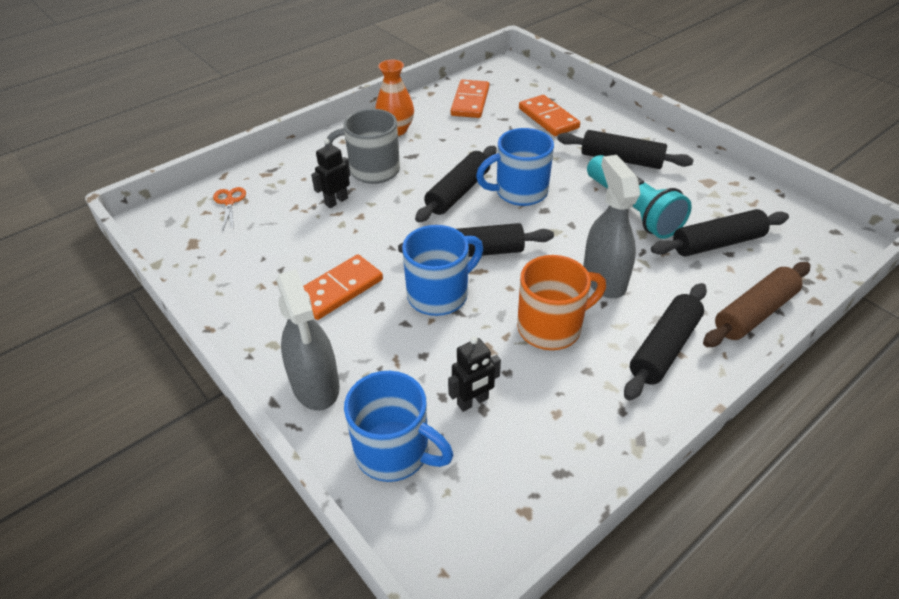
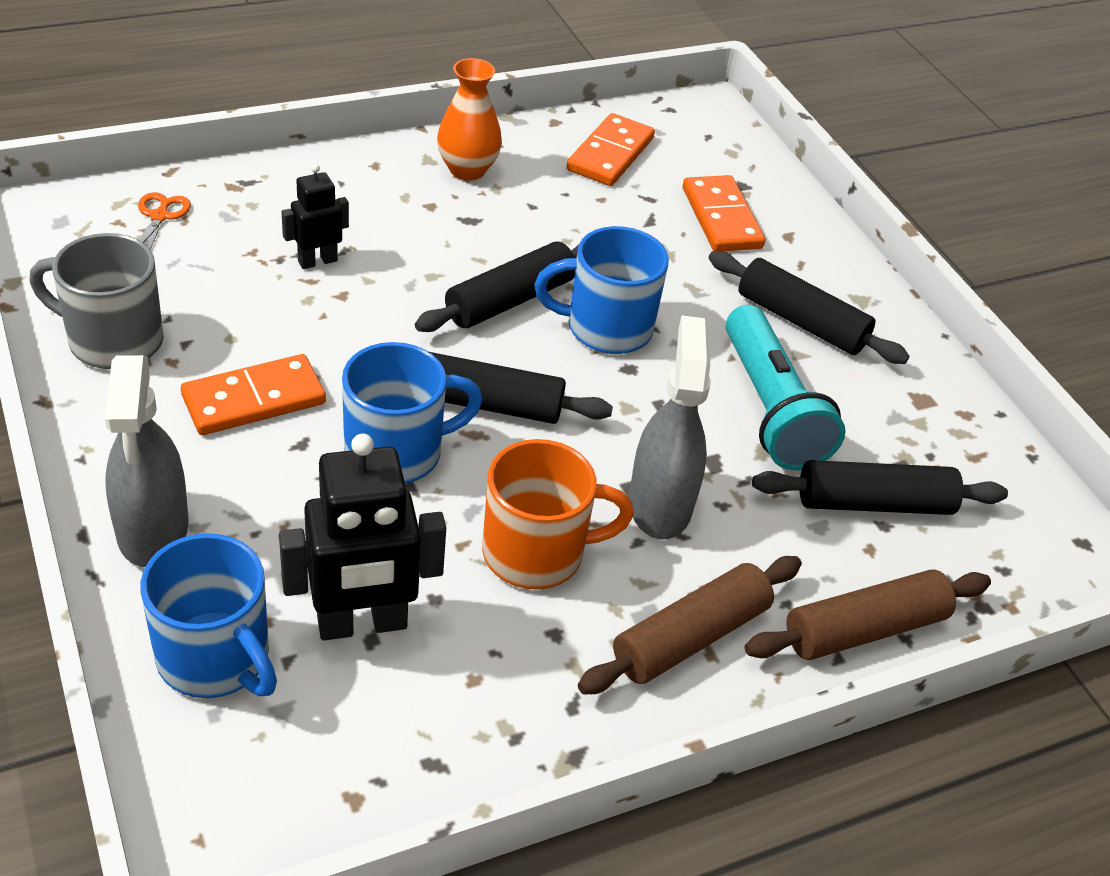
camera: 10 degrees right, 0 degrees up
grey mug [325,109,400,184] -> grey mug moved to [30,233,164,369]
black robot [448,337,501,412] -> black robot [279,434,446,641], size x1.81
black rolling pin [624,283,707,401] -> brown rolling pin [578,556,802,694]

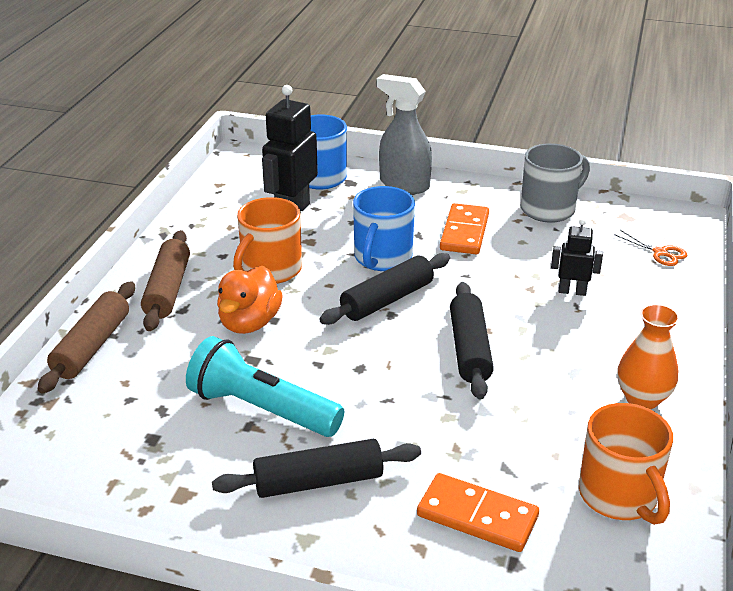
camera: 135 degrees right, 10 degrees down
black robot [282,164,349,269] -> black robot turned 90 degrees counterclockwise [551,219,603,296]
blue mug [535,226,669,354] -> none
orange domino [567,113,655,186] -> orange mug [579,403,673,525]
grey spray bottle [629,315,711,539] -> orange duck [217,266,283,334]
black rolling pin [752,460,1008,515] -> none

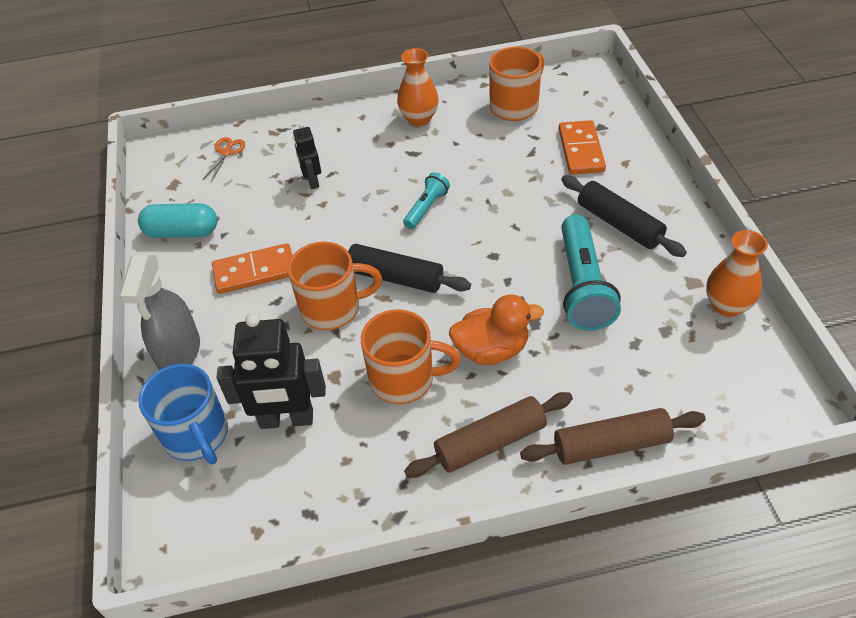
camera: 115 degrees left, 15 degrees up
blue mug [353,186,415,271] -> orange mug [288,242,382,330]
black rolling pin [450,282,494,400] -> turquoise flashlight [403,172,450,229]
grey mug [521,143,590,223] -> turquoise capsule [138,203,217,238]
none -> orange vase [706,230,768,317]

